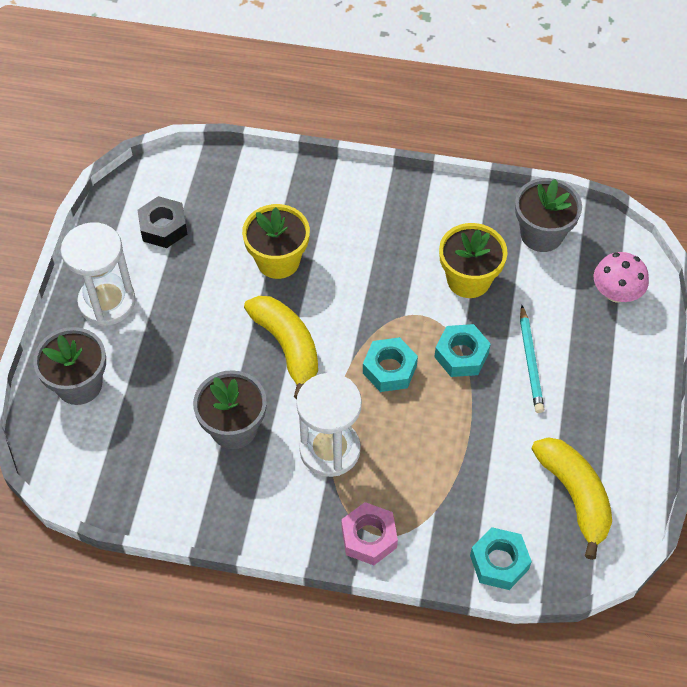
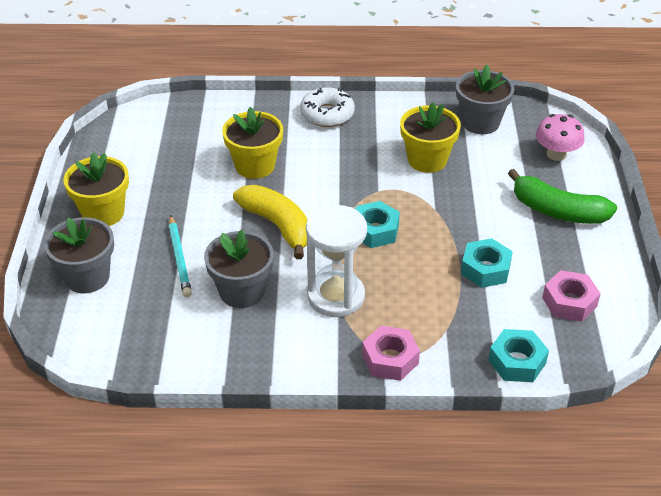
camera: 10 degrees left, 15 degrees down
white hourglass [61,222,136,326] -> yellow flower pot [63,152,129,226]
black nut [138,196,187,248] -> none
turquoise nut [434,324,491,377] -> turquoise nut moved to [461,238,513,288]
turquoise pencil [520,305,544,413] -> turquoise pencil moved to [169,215,192,297]
yellow banana [531,437,612,560] -> pink nut [542,270,601,322]
none -> white donut [300,87,355,127]
none -> green banana [508,169,617,224]

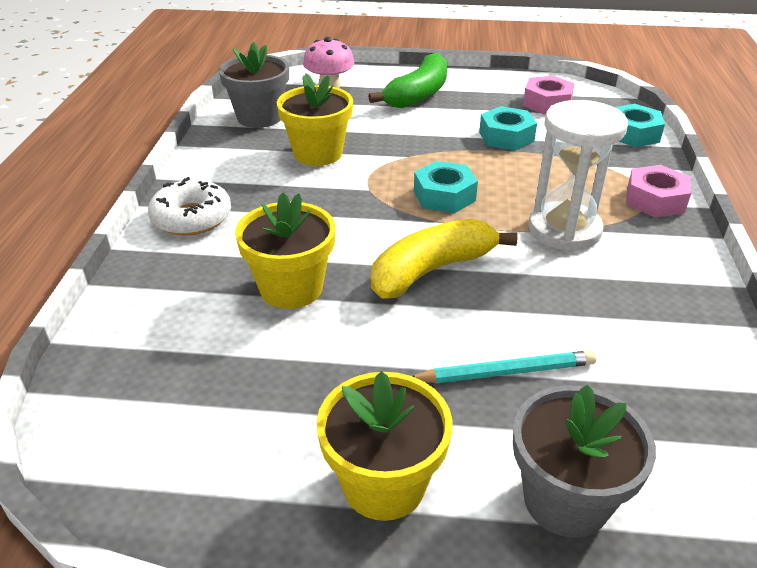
camera: 85 degrees left, 5 degrees down
grey flower pot [204,229,274,308] -> none

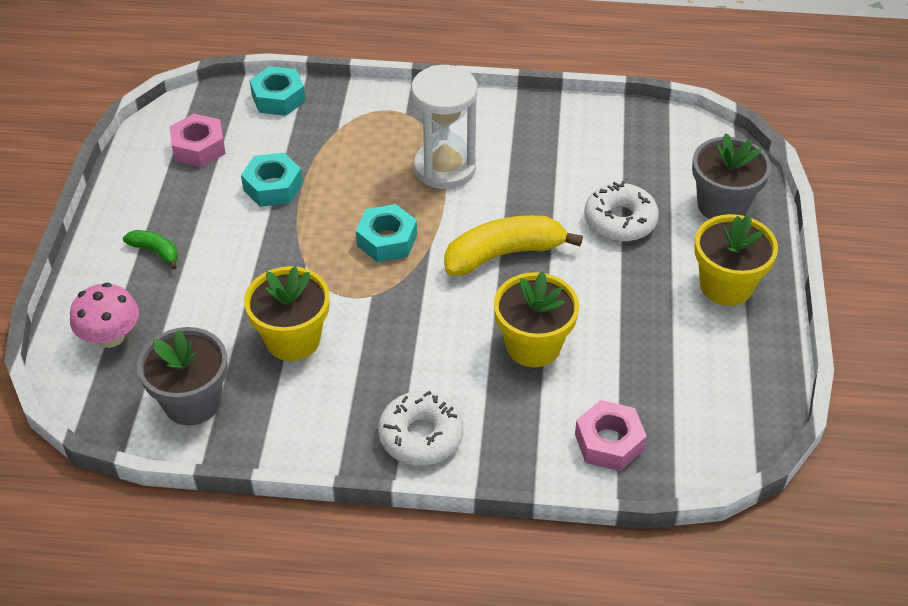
camera: 90 degrees left, 10 degrees up
green banana [368,53,447,108] -> green banana [123,230,178,269], size x0.50
yellow banana [371,219,518,298] -> yellow banana turned 105 degrees clockwise [444,215,583,276]
turquoise pencil [413,350,596,383] -> white donut [584,181,659,241]
pink nut [626,165,691,218] -> pink nut moved to [575,400,647,471]

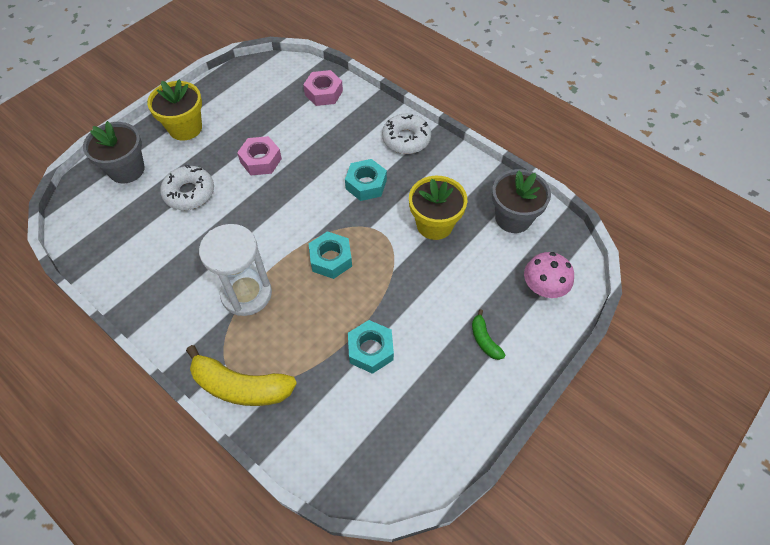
camera: 145 degrees left, 10 degrees up
pink nut [170,114,225,167] -> pink nut moved to [237,136,282,175]
turquoise nut [250,66,306,116] -> turquoise nut moved to [345,159,387,201]
yellow banana [444,215,583,276] -> yellow banana moved to [186,345,297,406]
yellow flower pot [494,272,579,367] -> none

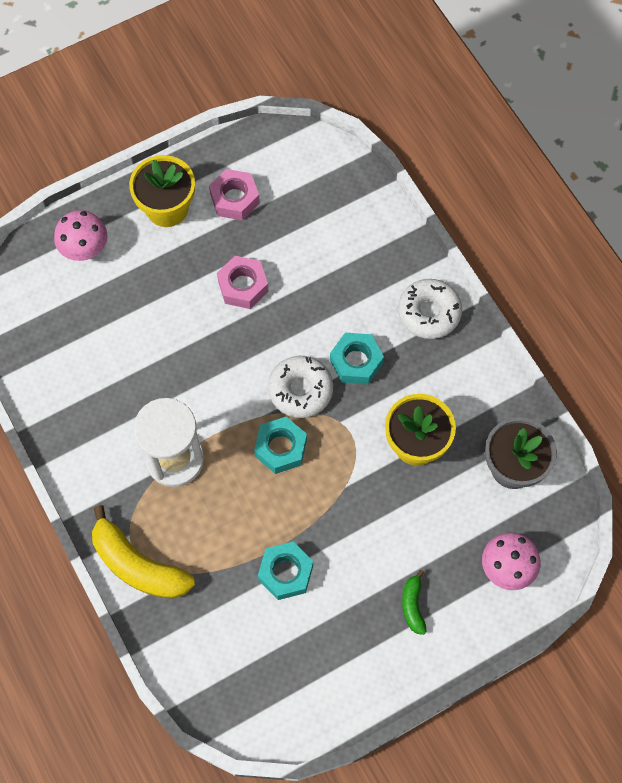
camera: 20 degrees right, 10 degrees up
grey flower pot [83,121,145,183] -> pink mushroom [54,210,108,261]
white donut [160,164,214,210] -> white donut moved to [268,356,333,418]
pink nut [303,70,343,106] -> pink nut moved to [209,169,260,221]

